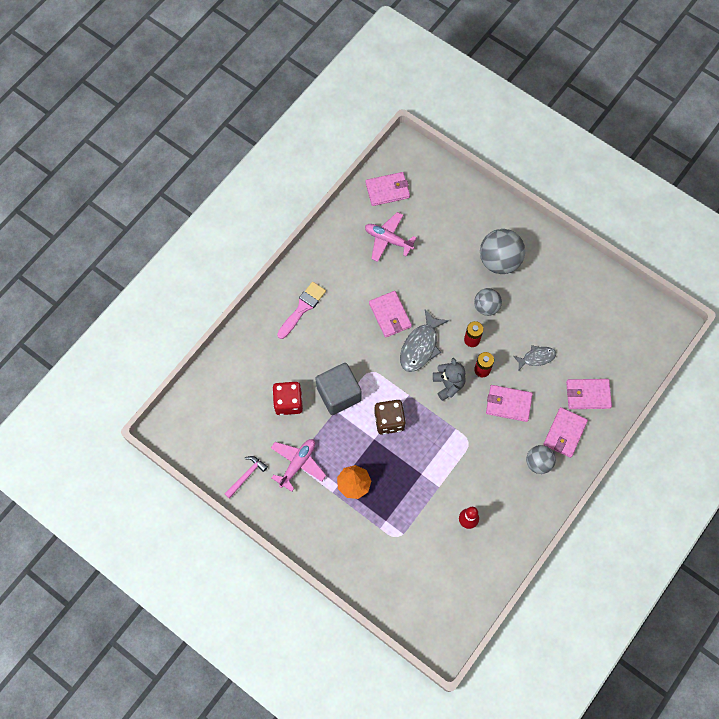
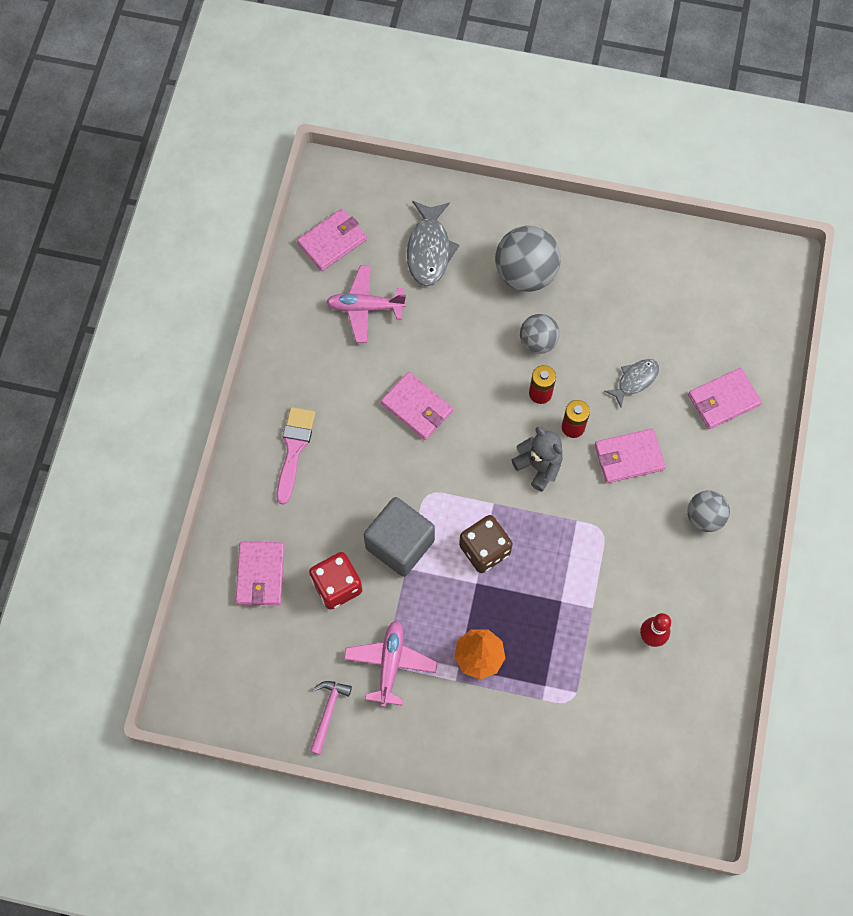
camera: 25 degrees left, 0 degrees up
grey fish [400,309,449,372] -> grey fish moved to [407,201,460,286]
pink wallet [543,407,588,458] -> pink wallet moved to [236,542,285,605]

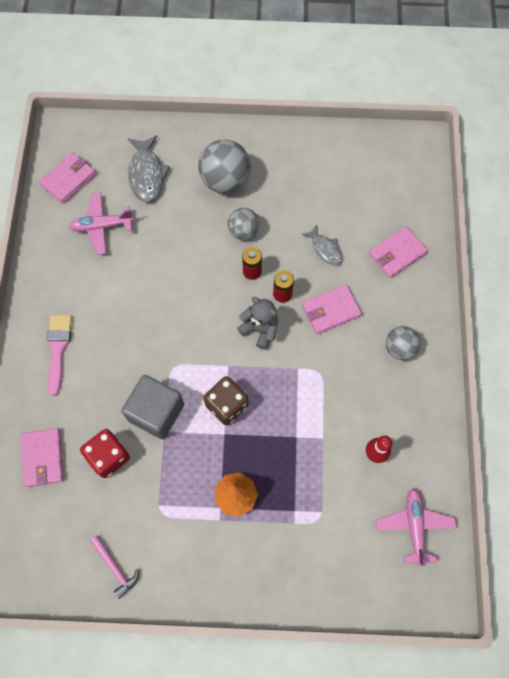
camera: 10 degrees left, 0 degrees up
pink hammer [310,681,352,755] -> pink hammer turned 135 degrees clockwise [90,535,139,599]
pink plane [344,621,437,707] -> pink plane moved to [376,489,457,566]
pink wallet [381,372,453,440] -> none
grey fish [604,359,659,407] -> grey fish turned 105 degrees clockwise [301,224,342,266]

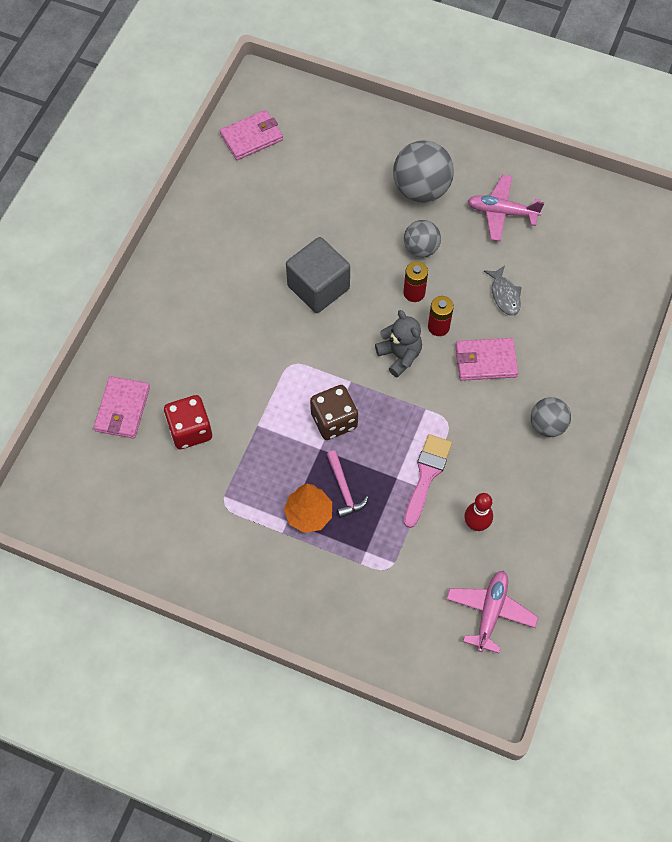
camera: 20 degrees right, 5 degrees down
pink brush [47,315,72,396] -> pink brush moved to [404,434,452,528]
pink plane [69,193,134,255] -> pink plane moved to [468,175,544,242]
pink hammer [90,535,139,599] -> pink hammer moved to [327,451,368,518]
grey cube [121,375,184,439] -> grey cube moved to [286,237,350,313]
grey fish [128,135,170,202] -> none
pink wallet [369,226,428,278] -> none

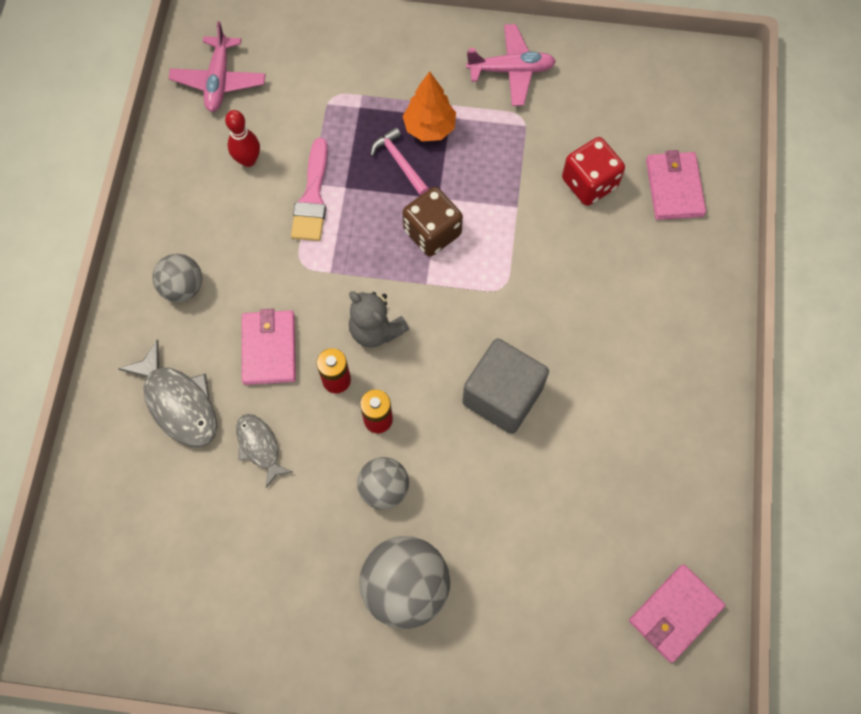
camera: 165 degrees right, 5 degrees up
pink wallet [455,338,518,381] -> pink wallet turned 75 degrees counterclockwise [242,309,296,385]
pink plane [468,175,544,242] -> pink plane moved to [466,24,556,106]
none -> grey fish [118,339,217,447]

